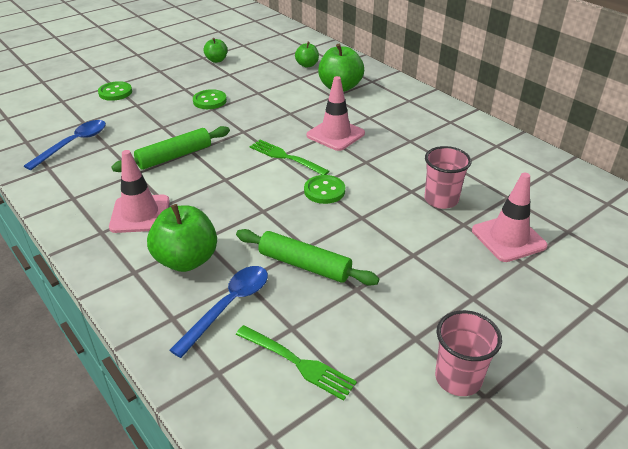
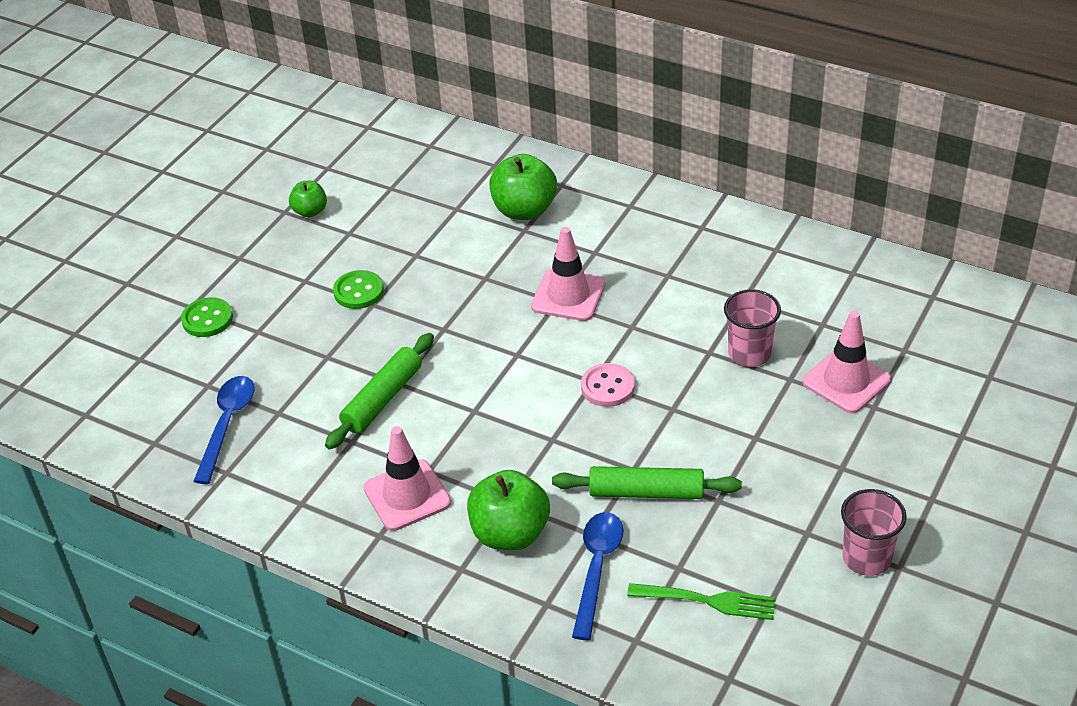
camera: 20 degrees left, 5 degrees up
green fork [250,140,329,175] -> none
green apple [295,42,319,68] -> none
green button [304,175,345,204] -> pink button [581,363,635,407]

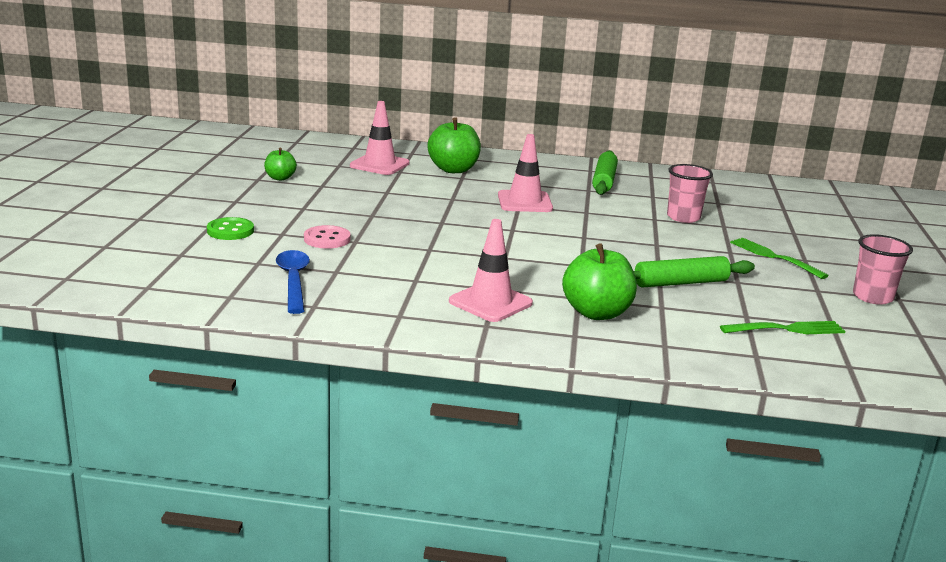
camera: 25 degrees left, 20 degrees down
green rolling pin [325,333,434,450] -> green rolling pin moved to [592,150,618,195]
green button [333,270,384,309] -> none
blue spoon [572,512,624,640] -> none
pink button [581,363,635,407] -> pink button moved to [304,225,351,249]
pink traffic cone [802,311,891,413] -> pink traffic cone moved to [350,101,410,175]
none -> green fork [730,238,829,279]

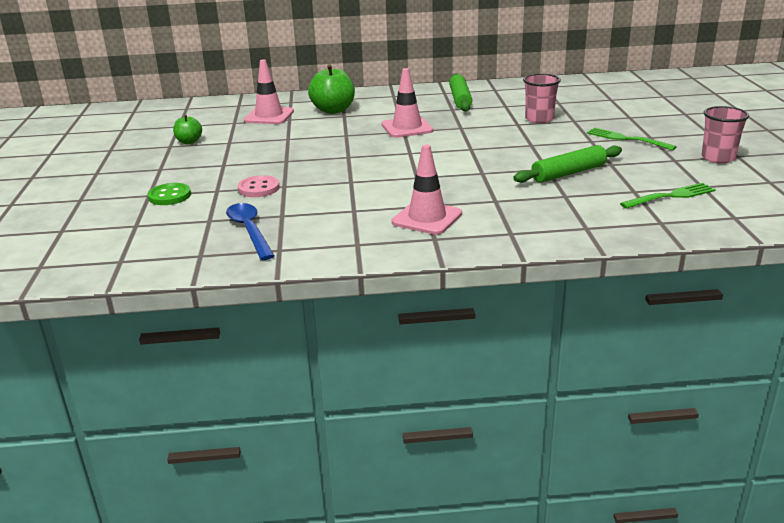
camera: 10 degrees left, 5 degrees up
green apple [562,243,637,320] -> none

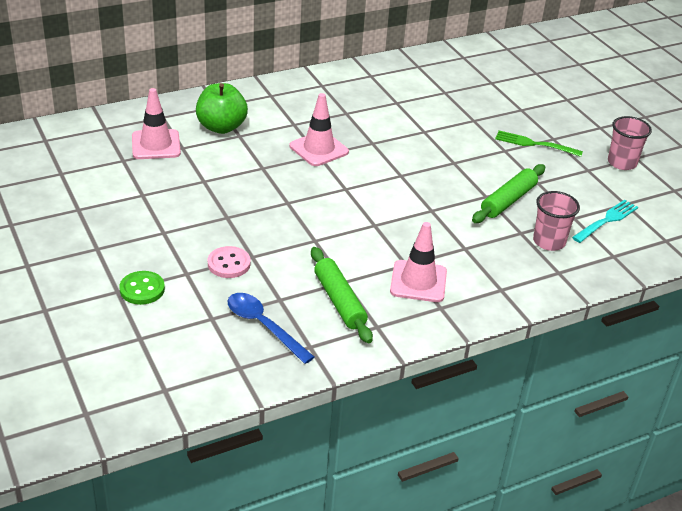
camera: 25 degrees left, 10 degrees up
green apple [173,115,202,144] -> none
green rolling pin [449,73,472,111] -> green rolling pin moved to [311,247,373,343]
pink cup [523,74,561,123] -> pink cup moved to [533,191,580,251]
green fork [620,183,716,209] -> turquoise fork [572,200,638,243]

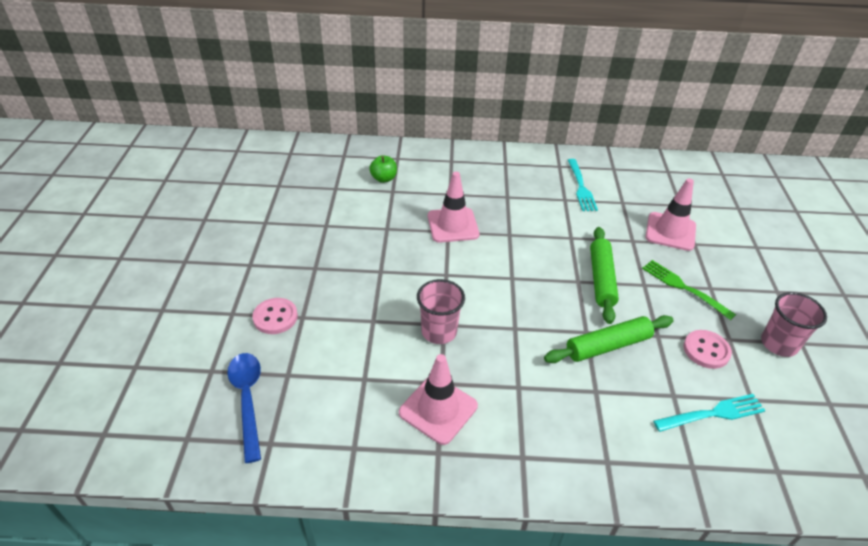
camera: 30 degrees right, 5 degrees up
green button [119,271,165,305] -> none
pink traffic cone [132,88,181,159] -> pink traffic cone moved to [645,178,696,251]
green apple [196,83,248,134] -> green apple [369,155,397,183], size x0.56
green rolling pin [311,247,373,343] -> green rolling pin moved to [590,227,619,324]
pink cup [533,191,580,251] -> pink cup moved to [417,279,465,344]
none -> turquoise fork [568,159,598,211]
none -> pink button [684,330,732,369]

